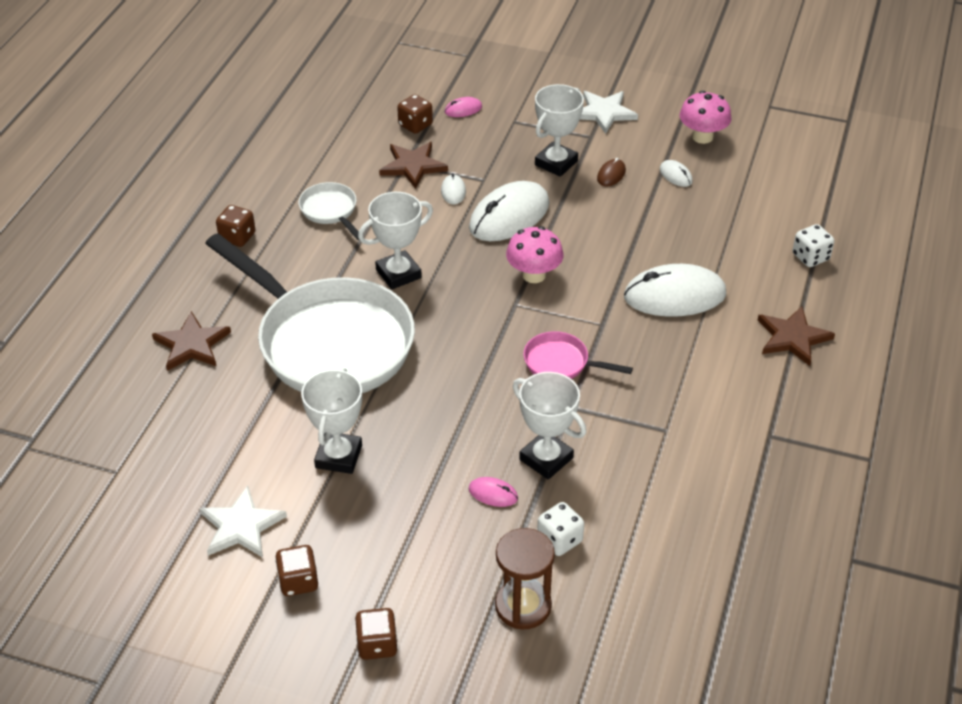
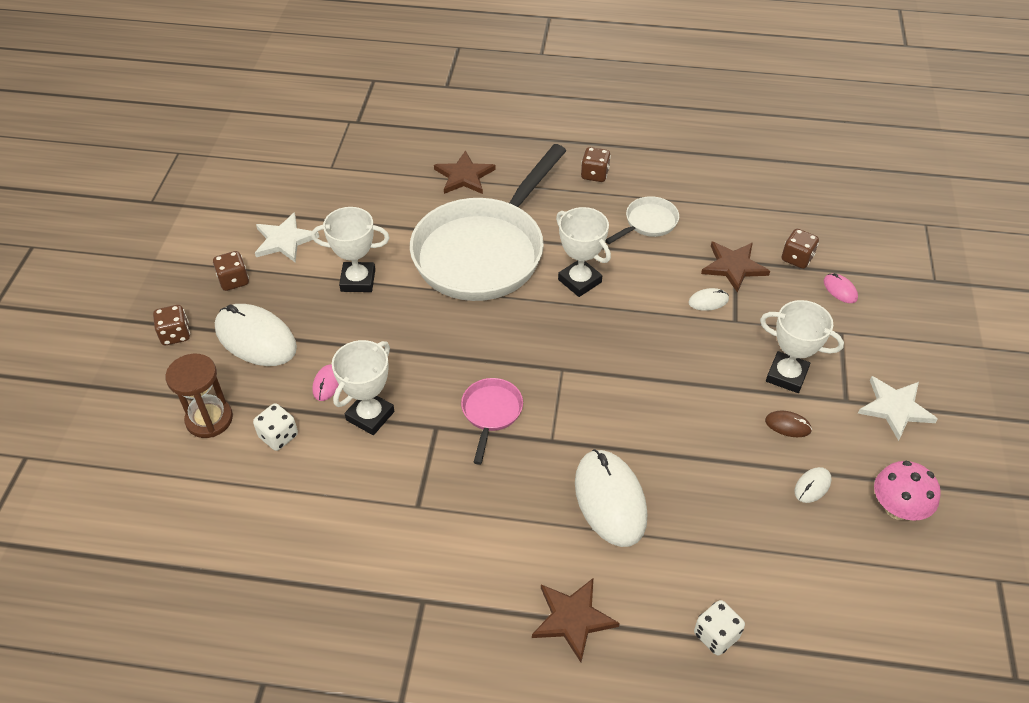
camera: 80 degrees right, 5 degrees up
white mouse [469,181,549,241] -> white mouse moved to [215,304,297,366]
pink mushroom [506,226,563,283] -> none

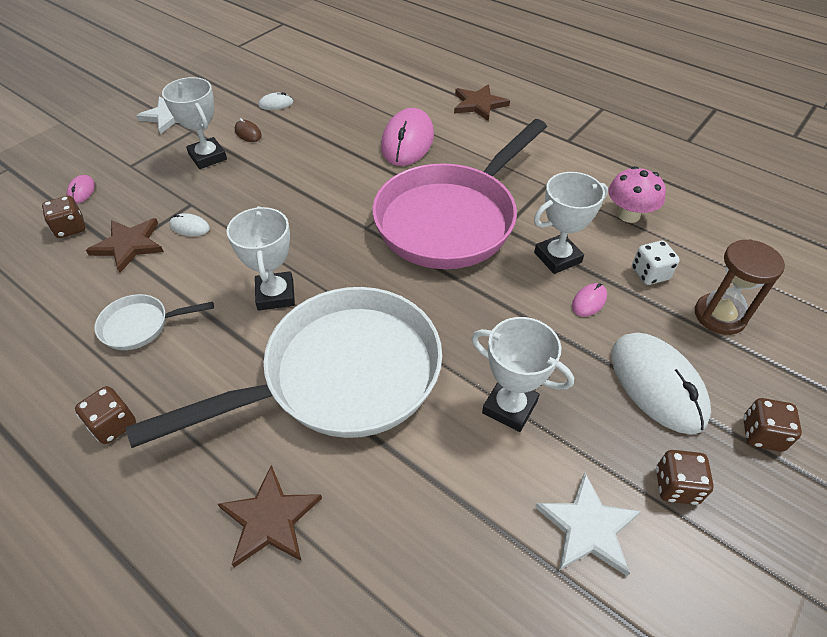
camera: 150 degrees left, 0 degrees up
pink pan [461,378,523,465] -> pink pan [372,119,547,269], size x2.42
white mouse [575,449,647,547] -> pink mouse [381,108,434,166]
white dice [694,600,745,656] -> none
pink mushroom [874,461,941,521] -> pink mushroom moved to [608,166,666,223]

